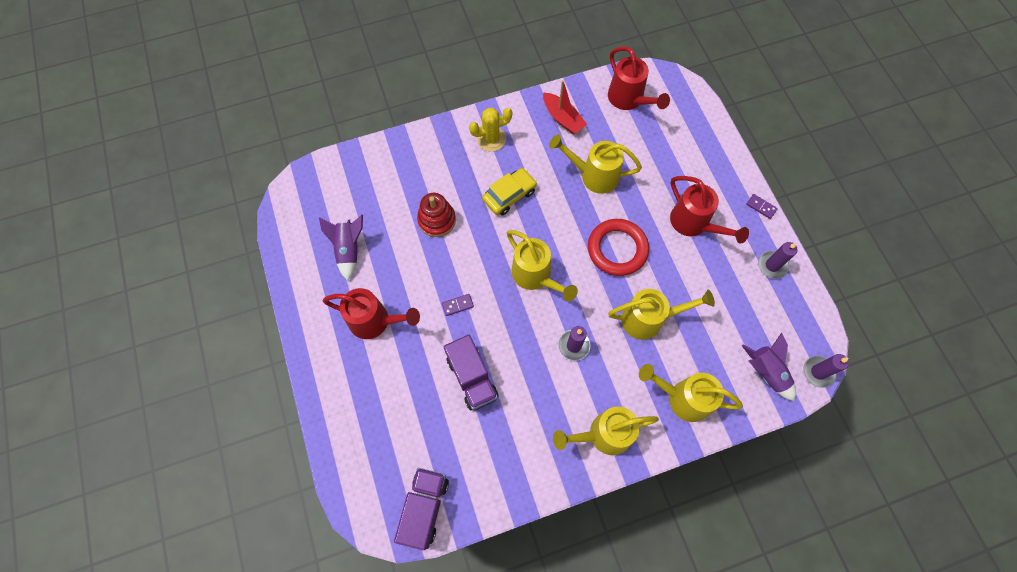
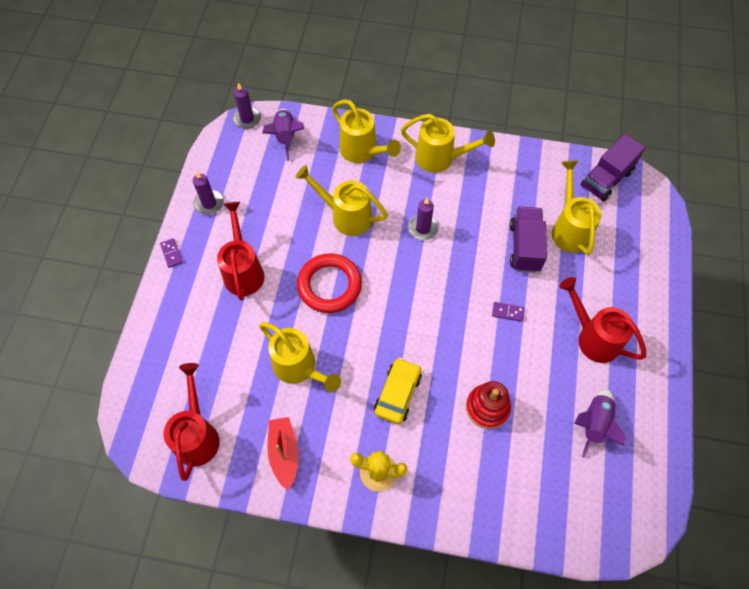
camera: 150 degrees left, 5 degrees down
yellow car [482,168,537,216] -> yellow car turned 120 degrees clockwise [374,358,422,424]
yellow watering can [507,230,578,302] -> yellow watering can moved to [552,160,601,255]

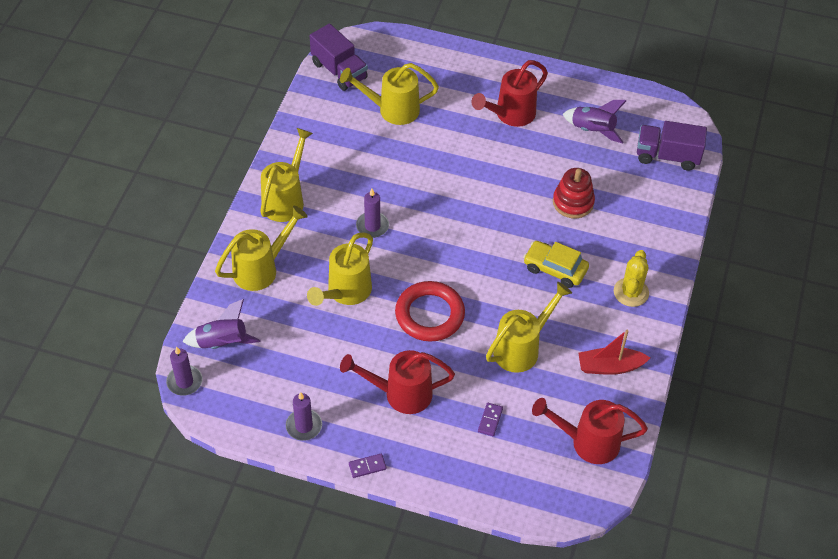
camera: 85 degrees left, 10 degrees down
purple domino [492,302,524,322] -> purple domino moved to [478,403,503,436]
purple truck [510,207,547,273] -> purple truck moved to [637,121,707,171]

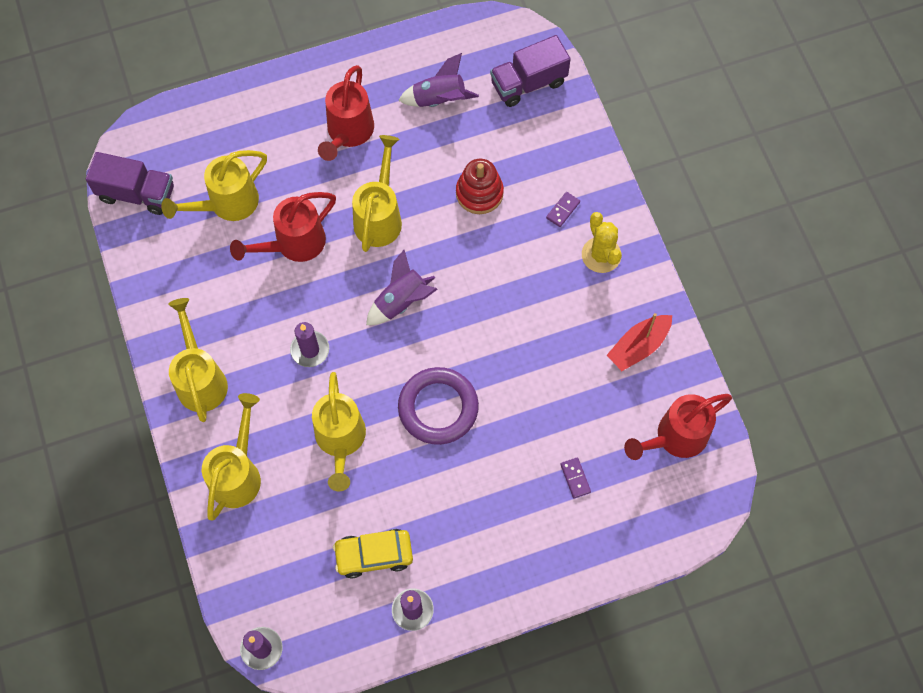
camera: 35 degrees left, 15 degrees up
purple rocket [182,299,261,349] -> purple rocket moved to [366,250,438,325]
red watering can [340,350,455,414] -> red watering can moved to [230,192,336,262]
purple domino [349,453,387,478] -> purple domino moved to [546,192,580,227]
red ring [395,281,465,342] -> purple ring [398,367,479,445]
yellow watering can [486,282,572,373] -> yellow watering can moved to [352,135,402,252]
yellow car [523,241,589,288] -> yellow car moved to [333,529,413,578]

